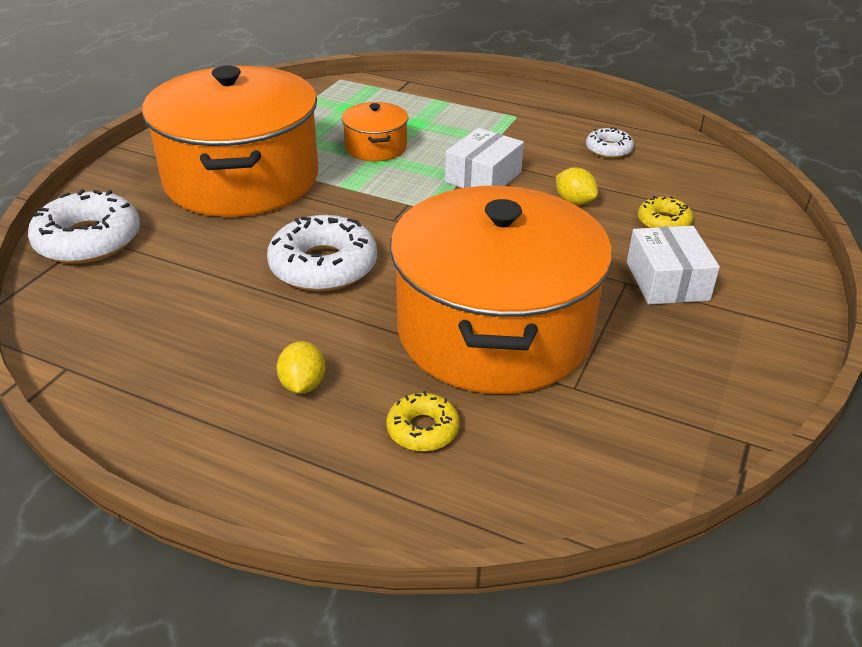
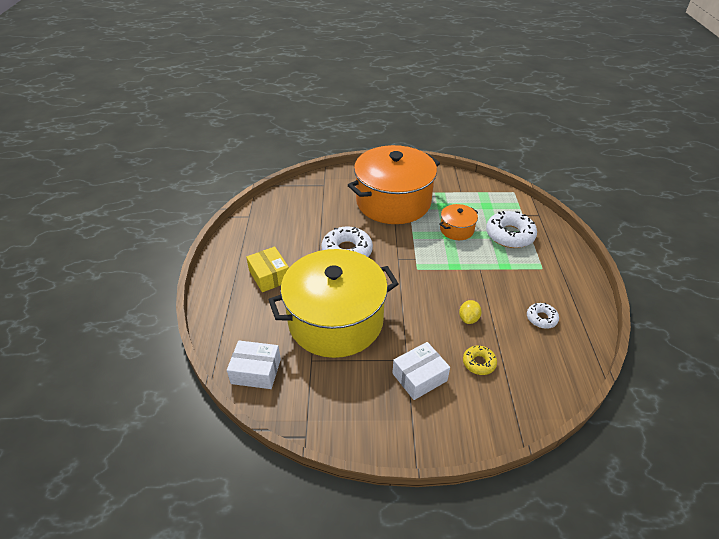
camera: 65 degrees right, 5 degrees up
white donut [28,189,140,264] -> white donut moved to [486,211,537,248]
yellow lemon [277,341,325,394] -> yellow box [246,247,289,292]
yellow donut [386,391,460,451] -> none
orange pot [390,186,612,394] -> yellow pot [268,249,399,358]
white box [445,128,524,188] -> white box moved to [227,340,281,389]

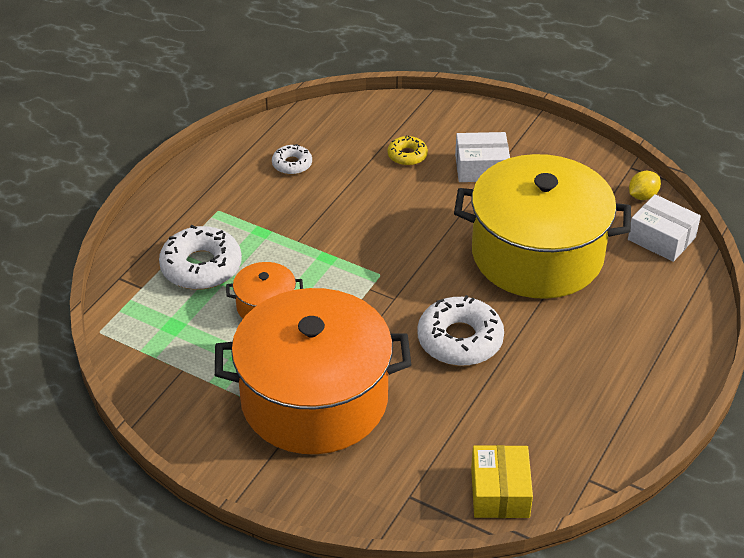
camera: 150 degrees left, 0 degrees up
yellow box [246,247,289,292] -> yellow box moved to [471,445,533,518]
yellow lemon [459,300,482,324] -> yellow lemon moved to [629,171,661,200]

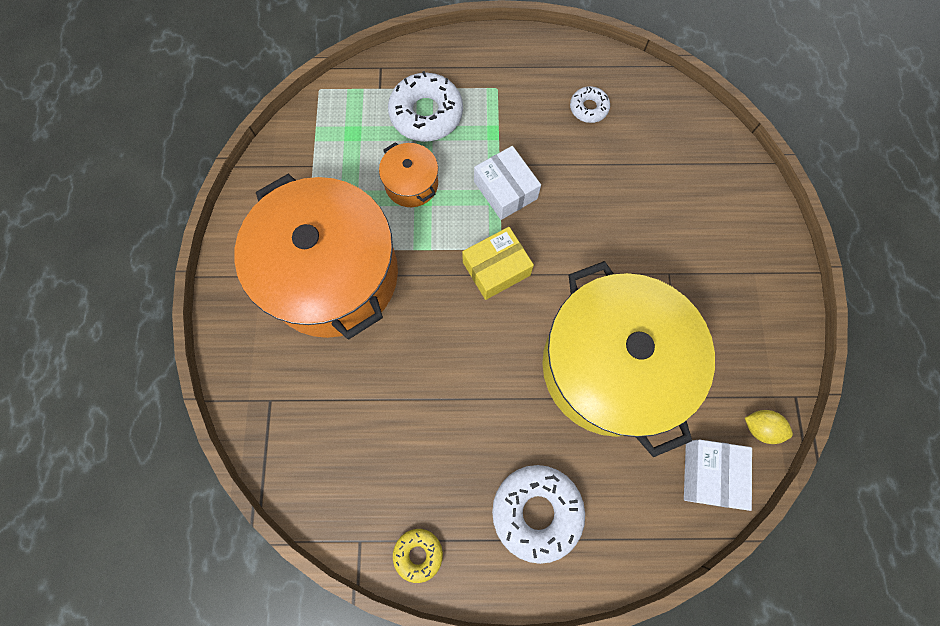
camera: 60 degrees right, 30 degrees up
yellow donut [388,136,428,166] -> yellow donut moved to [393,529,443,583]
white donut [417,295,504,366] -> white donut moved to [492,465,585,564]
white box [455,132,510,182] -> white box moved to [474,146,541,220]
yellow box [471,445,533,518] -> yellow box moved to [462,227,534,300]

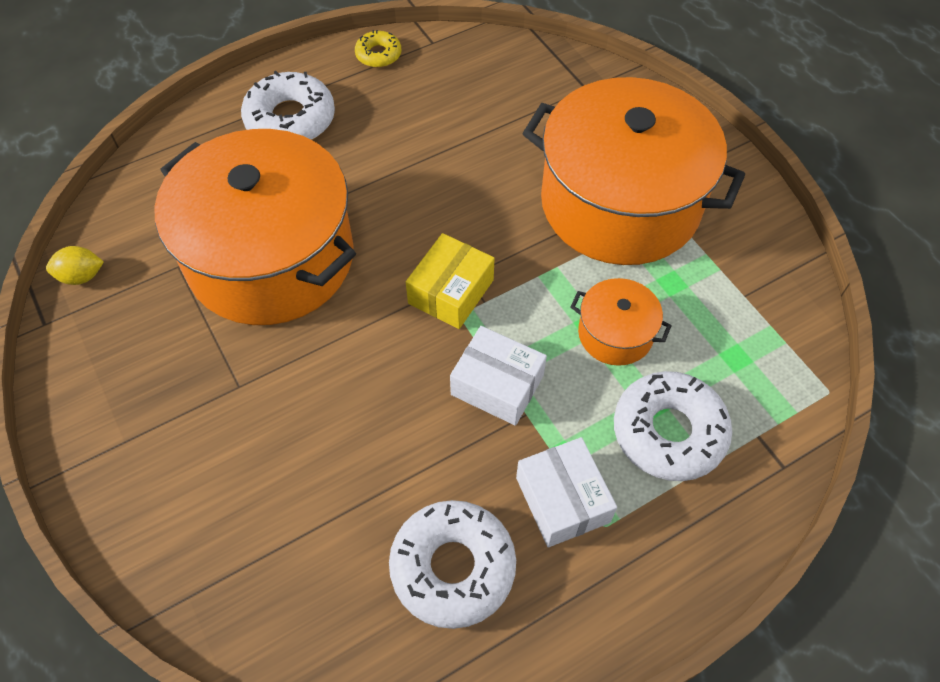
camera: 150 degrees right, 15 degrees down
yellow pot [542,261,715,457] -> orange pot [154,129,356,325]
white donut [570,86,610,123] -> white donut [389,500,516,629], size x1.86
white box [684,439,752,511] -> white box moved to [516,437,617,547]

